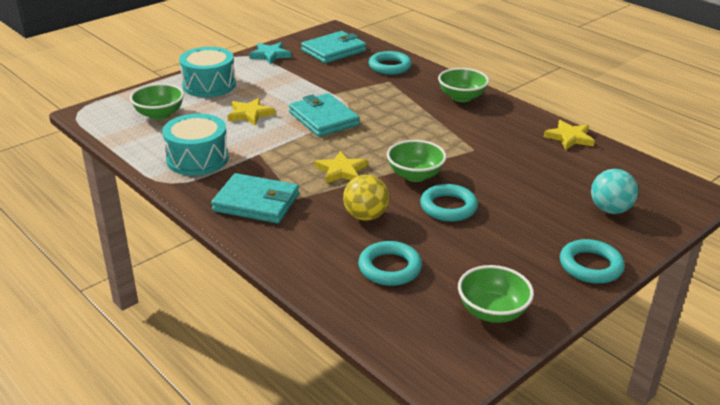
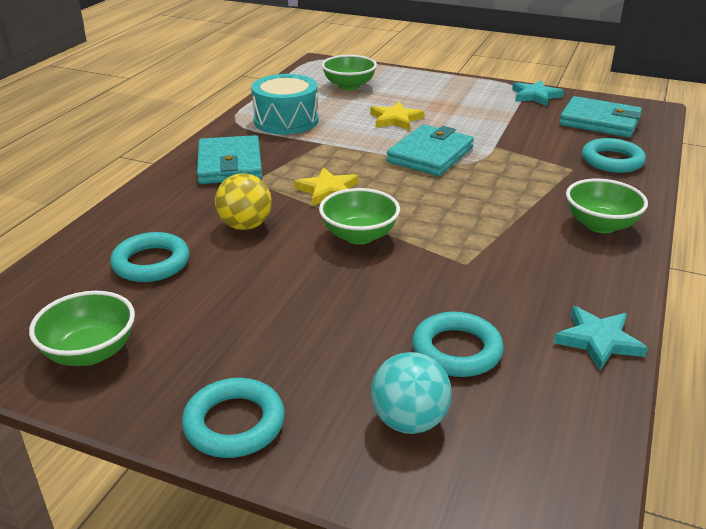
camera: 65 degrees right, 0 degrees up
turquoise drum [179,47,236,97] -> none
turquoise ring [420,184,478,222] -> turquoise ring moved to [412,312,504,377]
yellow star [544,120,595,150] -> turquoise star [553,306,648,371]

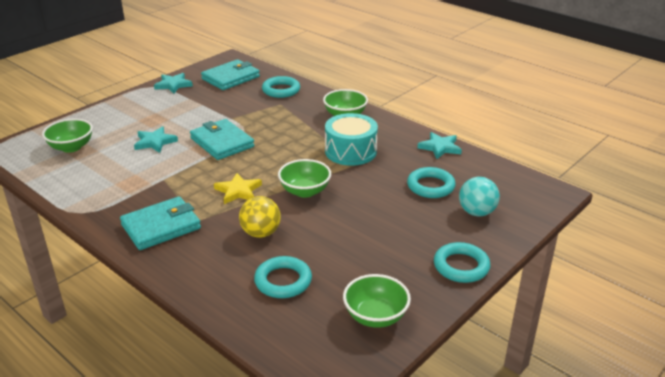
camera: 70 degrees left, 0 degrees up
turquoise wallet [197,135,262,184] -> turquoise wallet turned 45 degrees counterclockwise [120,196,201,250]
turquoise drum [251,74,318,134] -> turquoise drum moved to [325,113,378,166]
yellow star [370,101,424,130] -> turquoise star [134,126,178,153]

